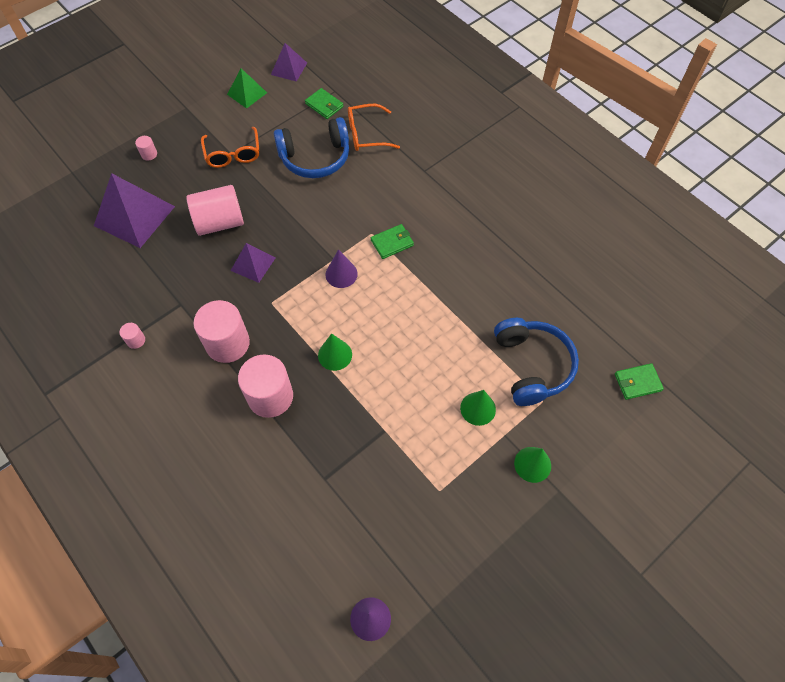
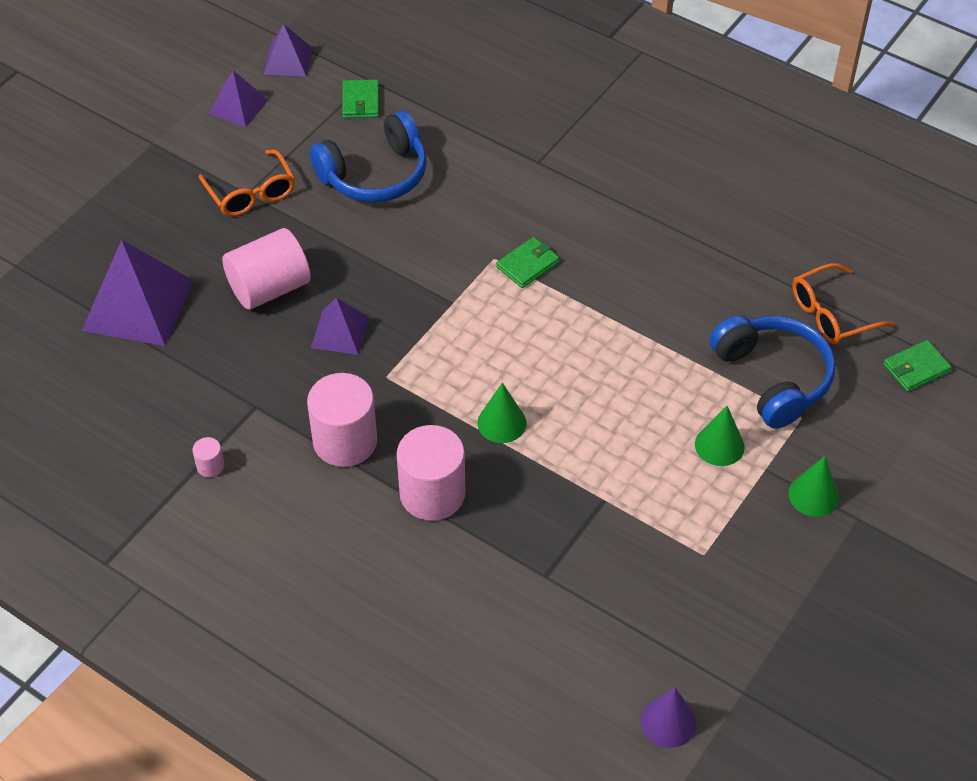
camera: 15 degrees left, 10 degrees down
pink cylinder [135,136,157,161] -> none
green pyramid [227,68,267,109] -> purple pyramid [208,70,268,127]
green wallet [305,88,343,119] -> green wallet turned 60 degrees clockwise [342,79,379,118]
purple cone [326,249,358,288] -> none
orange glasses [348,104,400,151] -> orange glasses moved to [792,263,895,344]

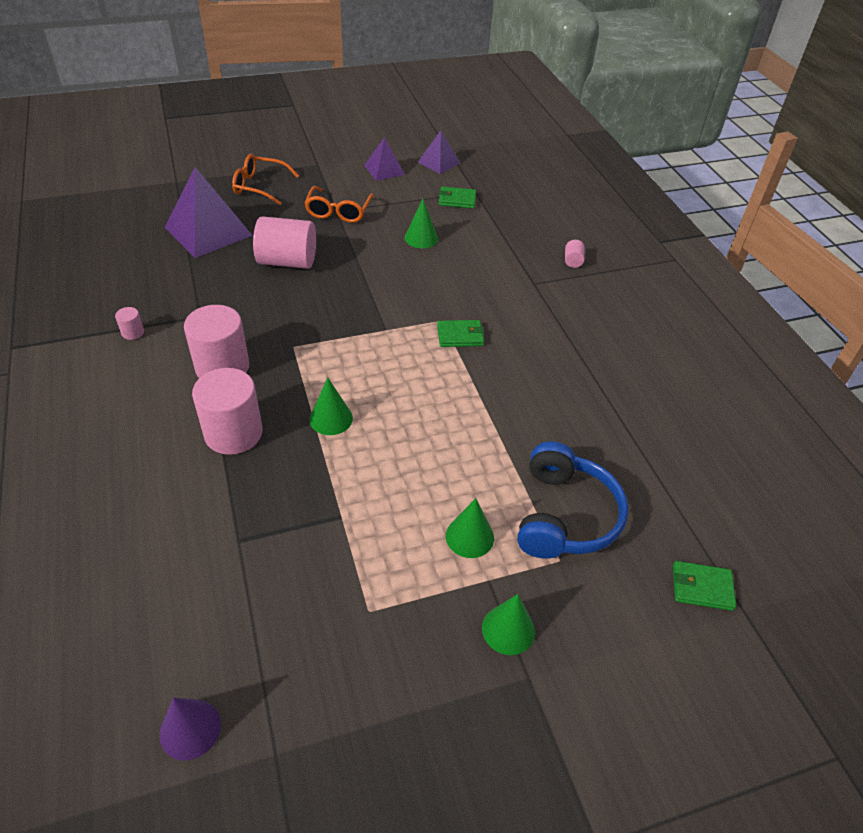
camera: 35 degrees right, 5 degrees down
blue headphones [310,111,427,203] -> green cone [405,199,438,248]
purple pyramid [311,298,369,355] -> none
green wallet [342,79,379,118] -> green wallet turned 60 degrees clockwise [439,187,476,208]
orange glasses [792,263,895,344] -> orange glasses moved to [232,154,299,205]
none -> pink cylinder [565,240,585,268]

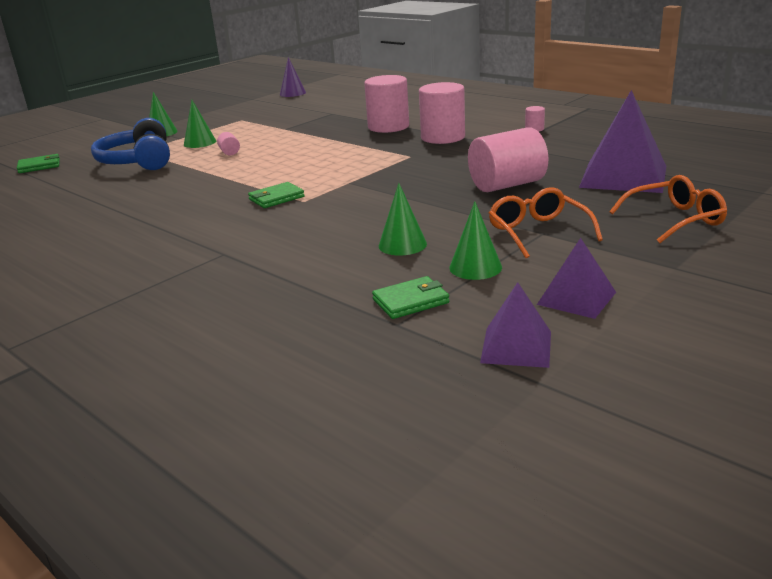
camera: 155 degrees right, 20 degrees down
green cone [309,378,353,435] -> green cone moved to [449,201,502,280]
pink cylinder [565,240,585,268] -> pink cylinder moved to [217,132,240,155]

